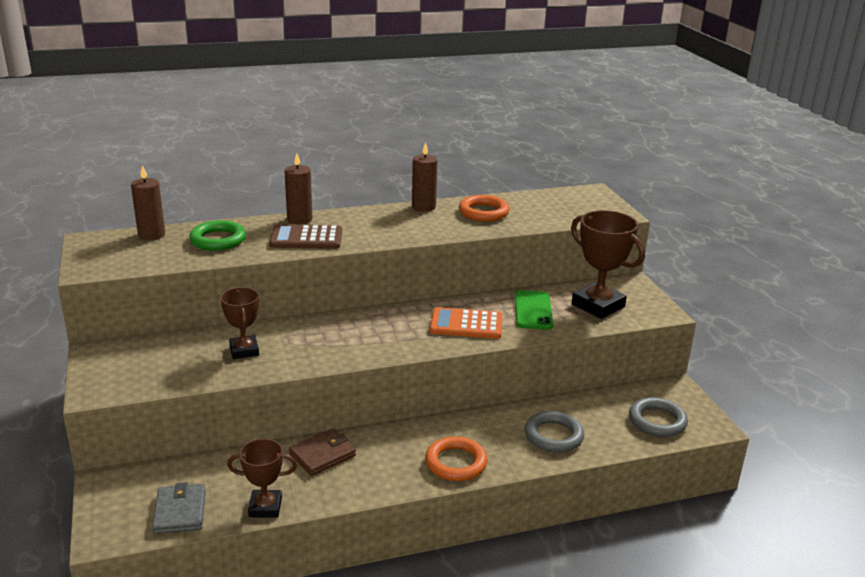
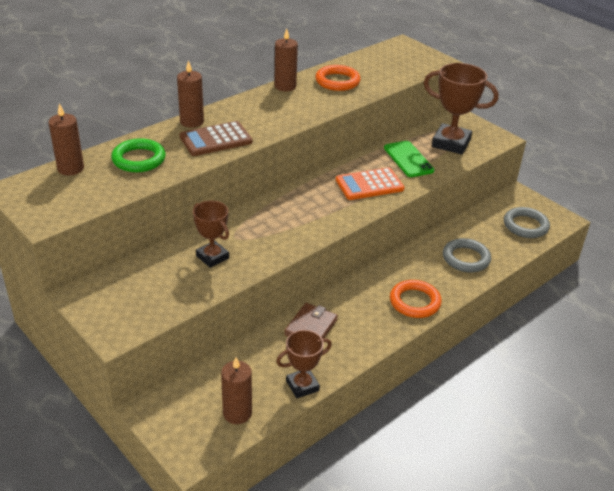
camera: 25 degrees left, 10 degrees up
grey wallet [152,482,206,534] -> brown candle [221,357,252,424]

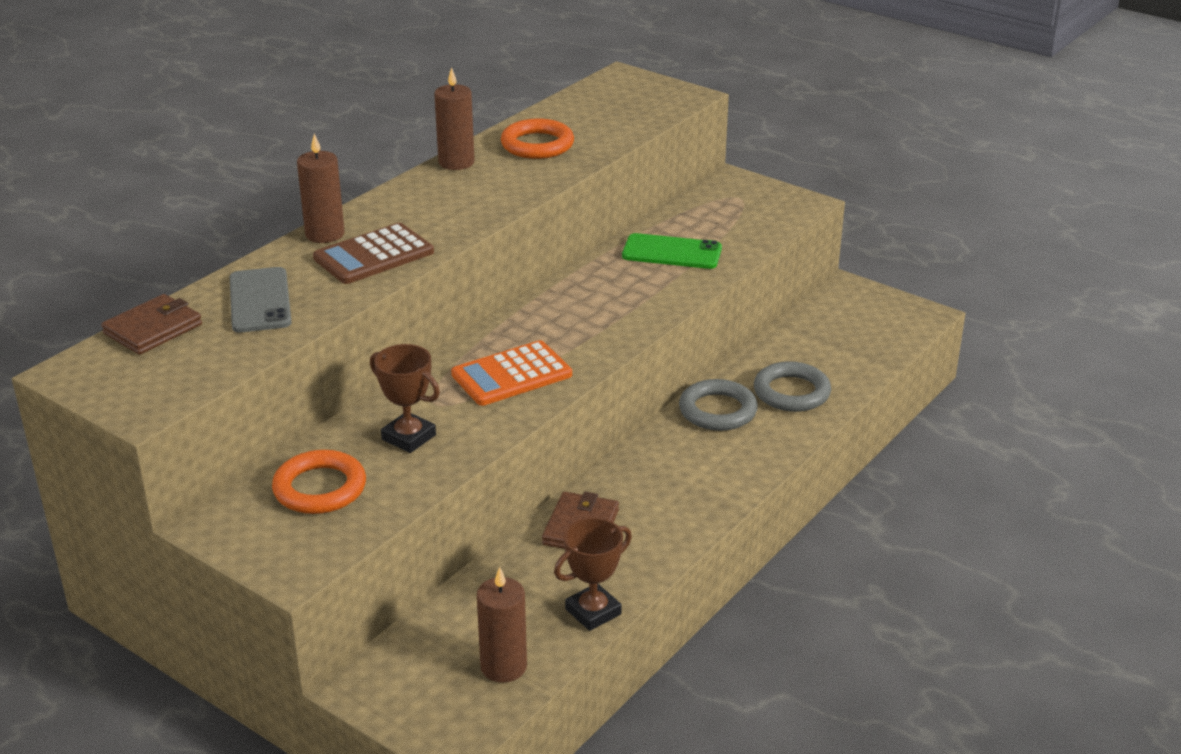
camera: 10 degrees left, 5 degrees down
brown candle [48,103,84,176] -> brown wallet [101,294,202,355]
green ring [111,138,166,172] -> grey phone [230,267,292,333]
orange calculator [336,167,404,200] -> orange calculator moved to [451,340,572,406]
green phone [384,141,435,177] -> green phone turned 45 degrees counterclockwise [622,233,722,269]
orange ring [390,280,442,318] -> orange ring moved to [272,450,366,514]
brown trophy [424,63,499,155] -> none
grey ring [504,207,550,238] -> grey ring moved to [679,379,758,431]

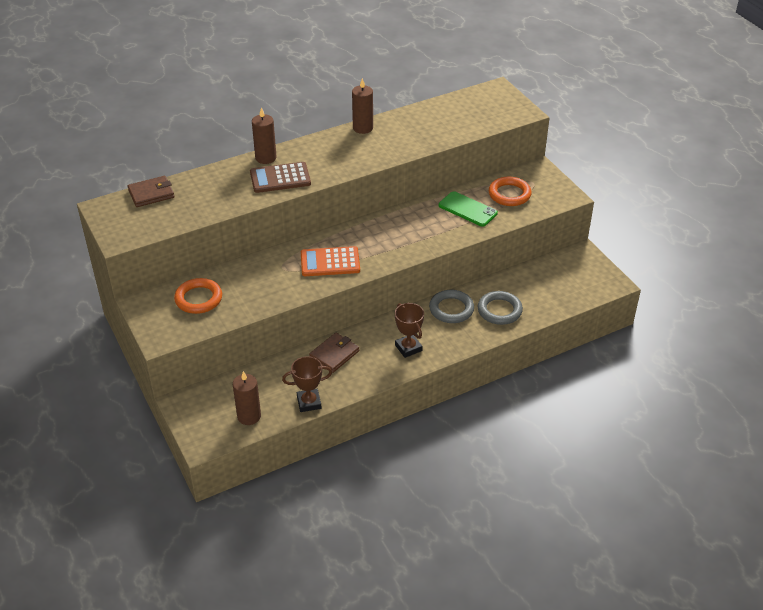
camera: 25 degrees right, 10 degrees up
grey phone [230,267,292,333] -> none
brown trophy [370,344,440,453] -> brown trophy moved to [395,303,424,358]
orange ring [501,119,574,159] -> orange ring moved to [489,177,532,206]

